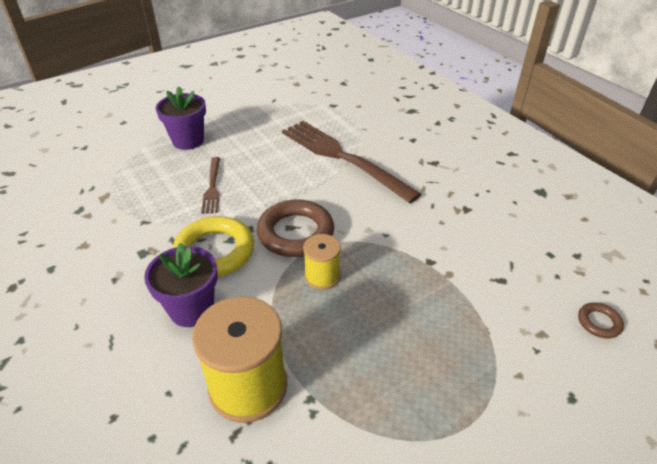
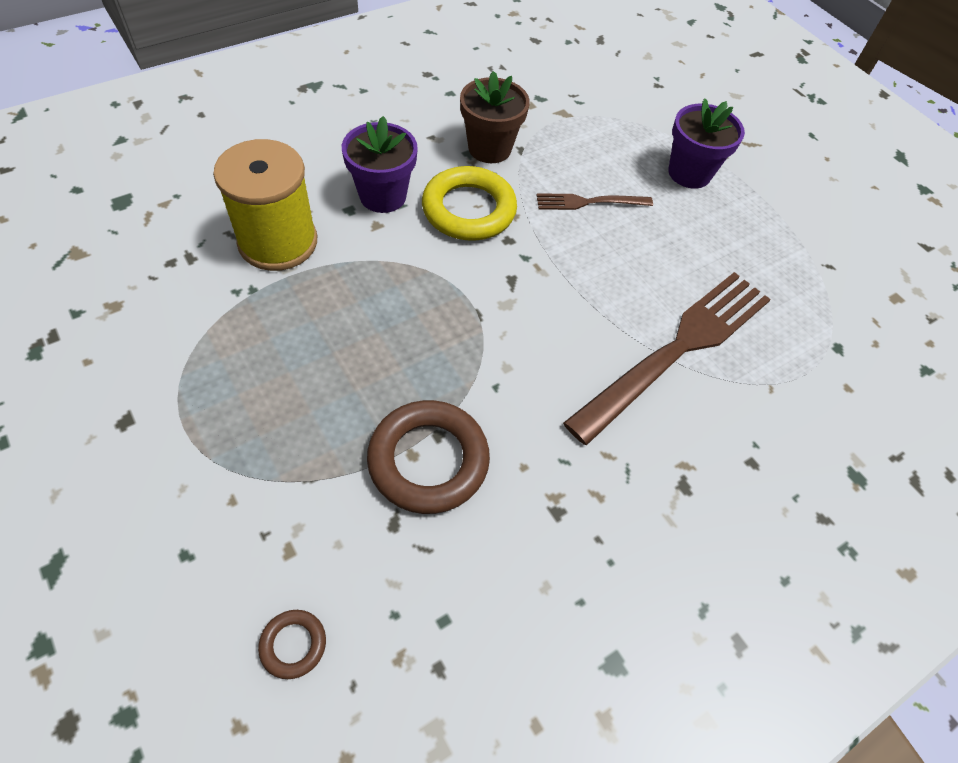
camera: 85 degrees right, 15 degrees up
brown ring [257,199,334,257] -> brown ring moved to [367,400,490,514]
yellow spool [303,234,341,290] -> none
none -> brown flower pot [460,71,530,163]

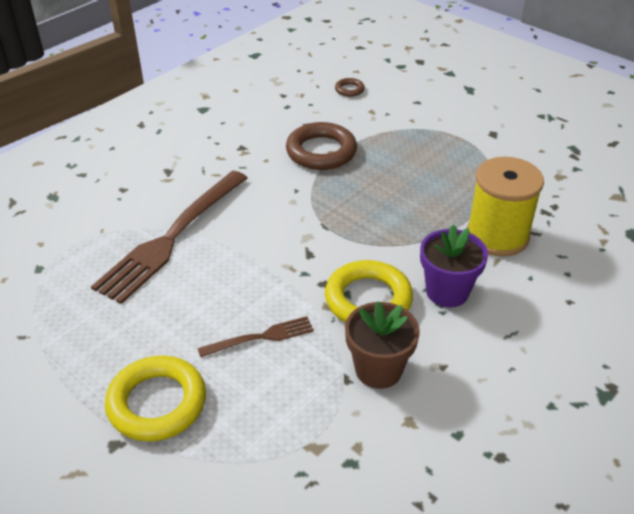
camera: 170 degrees right, 15 degrees down
purple flower pot [668,98,745,189] -> yellow ring [105,356,206,442]

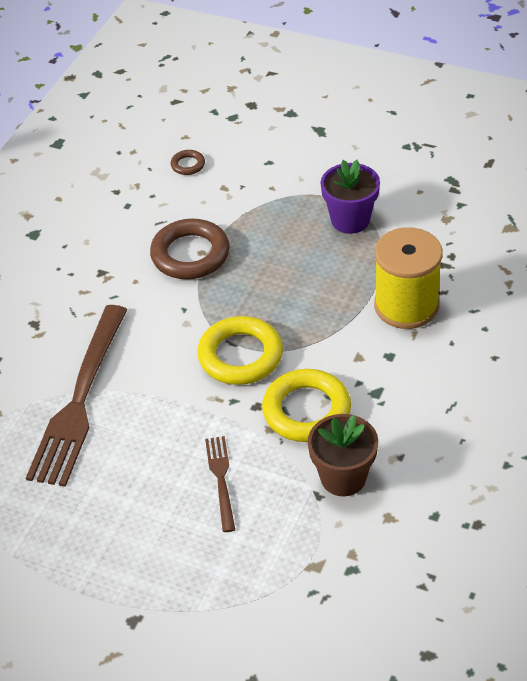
camera: 15 degrees left, 5 degrees up
yellow ring [105,356,206,442] -> yellow ring moved to [197,316,283,385]
brown fork [197,316,314,357] -> brown fork turned 60 degrees counterclockwise [205,436,235,532]
purple flower pot [420,224,488,307] -> purple flower pot moved to [320,160,380,234]

